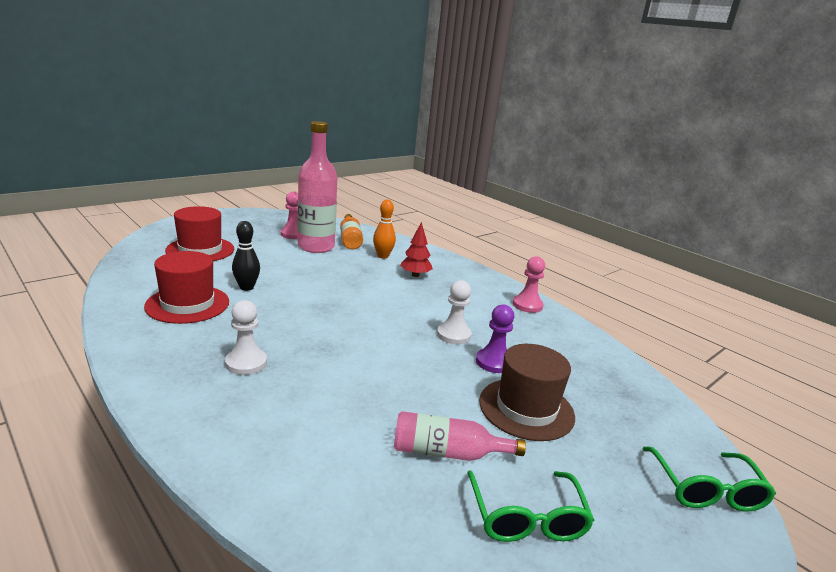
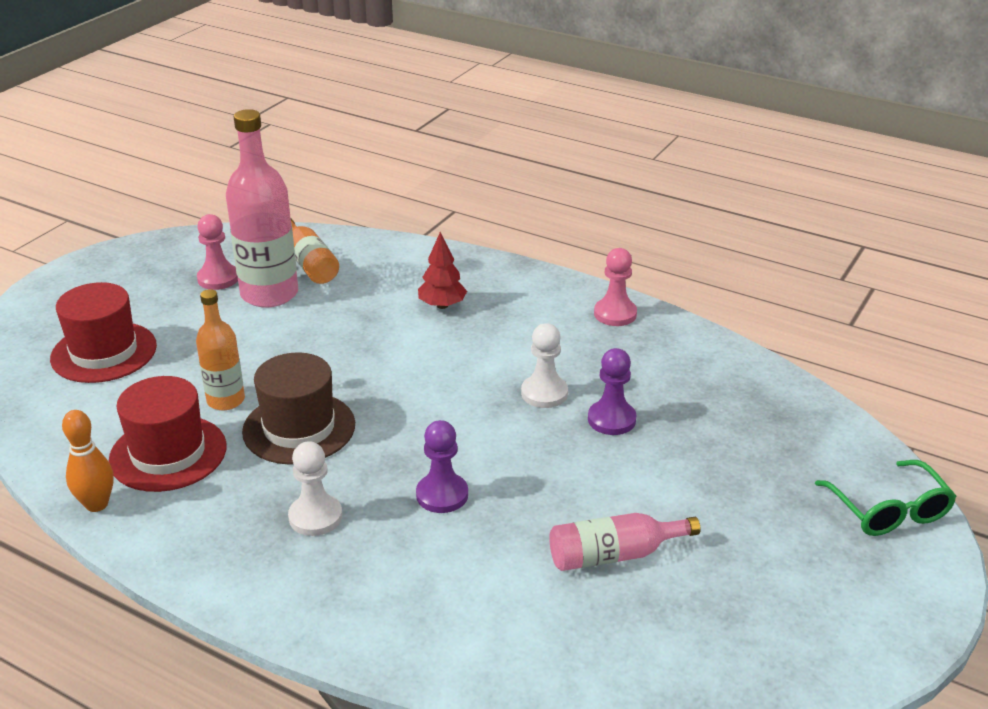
camera: 15 degrees left, 10 degrees up
black bowling pin [232,221,260,291] -> orange bottle [196,289,245,411]
orange bowling pin [373,200,396,259] -> orange bowling pin moved to [62,410,114,512]
green glasses [467,471,594,542] -> none
brown hat [479,344,575,441] -> brown hat moved to [242,352,355,464]
none -> purple pawn [416,420,468,513]

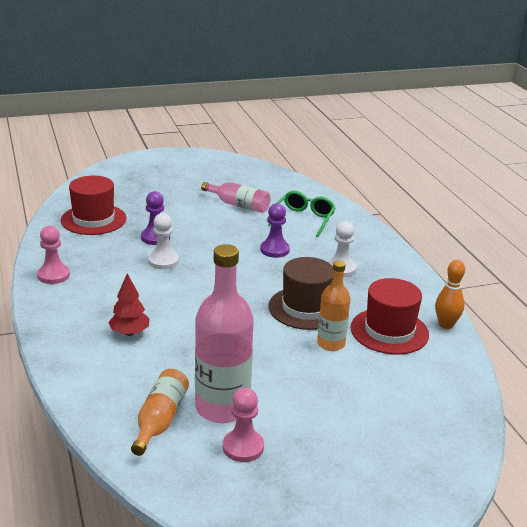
camera: 140 degrees left, 5 degrees down
red hat [50,282,157,383] -> red hat moved to [61,176,126,235]
green glasses [815,460,957,536] -> green glasses moved to [268,191,335,237]

